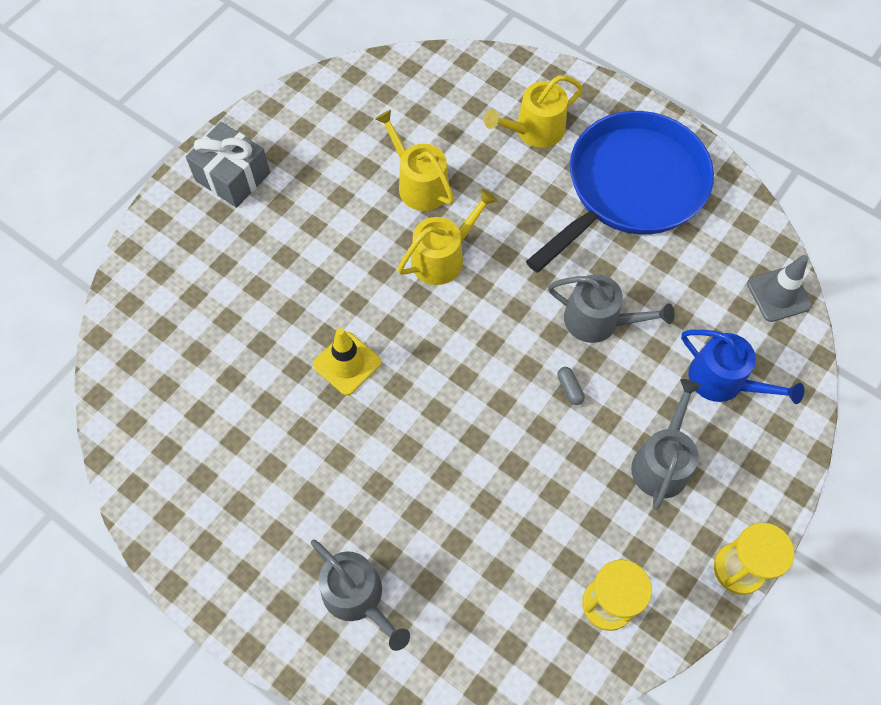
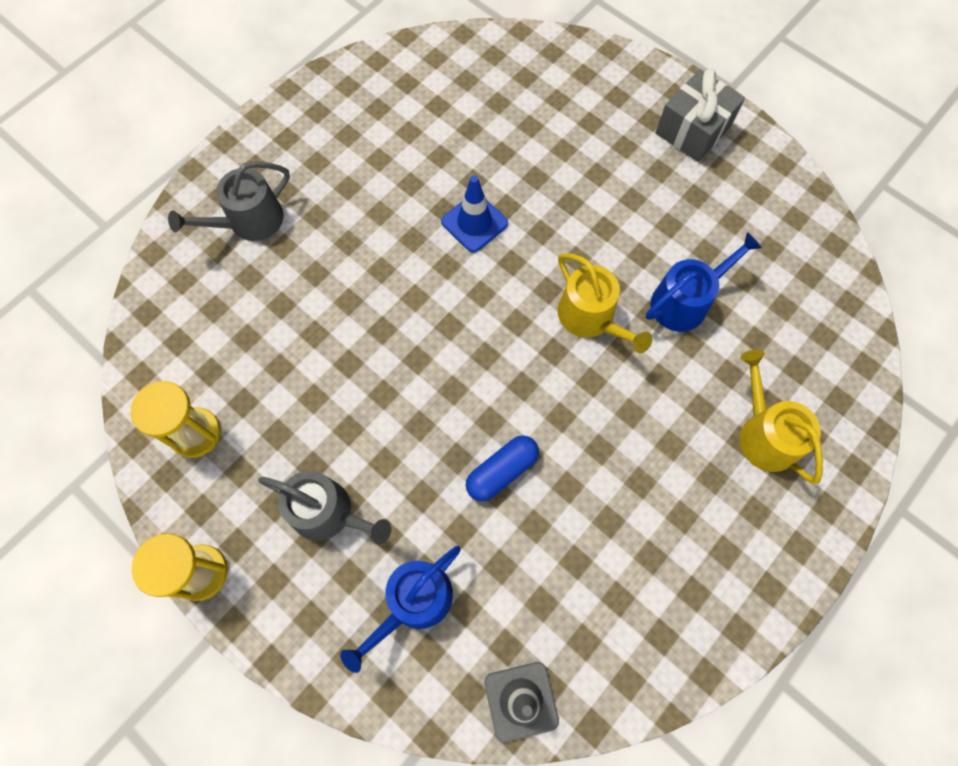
camera: 95 degrees right, 5 degrees up
yellow traffic cone [313,328,381,396] -> blue traffic cone [441,175,508,253]
yellow watering can [375,110,454,211] -> blue watering can [646,232,762,332]
blue pan [526,111,714,273] -> none
grey watering can [548,274,675,343] -> blue capsule [466,435,539,501]
grey capsule [557,367,585,405] -> none

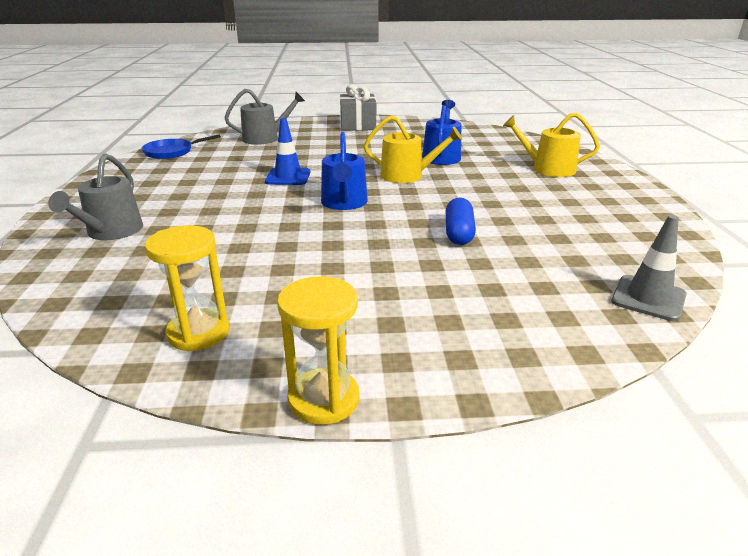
camera: 45 degrees left, 40 degrees down
grey watering can [258,471,391,544] -> grey watering can moved to [224,89,305,145]
blue watering can [340,546,461,673] -> blue watering can moved to [321,132,368,210]
none -> blue pan [142,134,221,159]

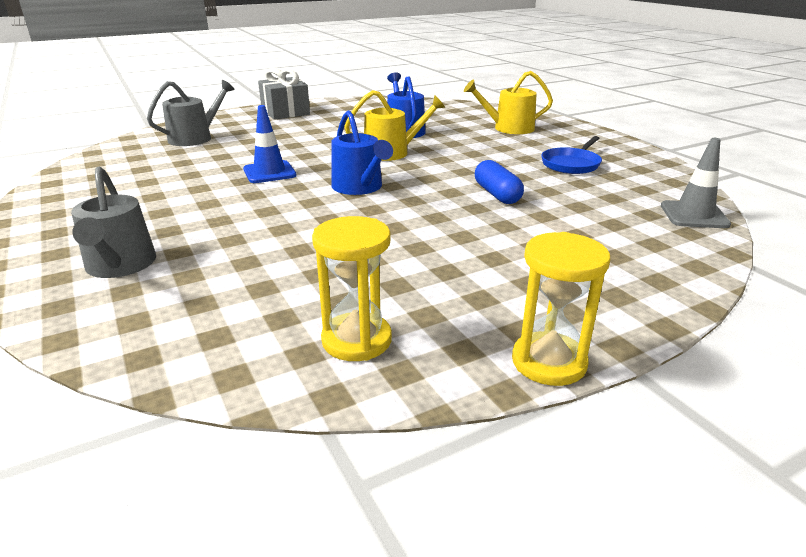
camera: 25 degrees left, 0 degrees up
blue pan [142,134,221,159] -> blue pan moved to [541,136,602,174]

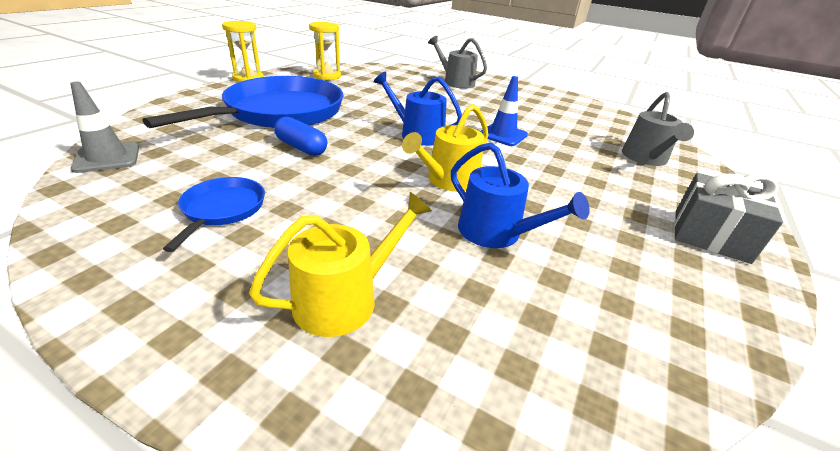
camera: 145 degrees right, 5 degrees up
none -> blue pan [143,76,343,128]

